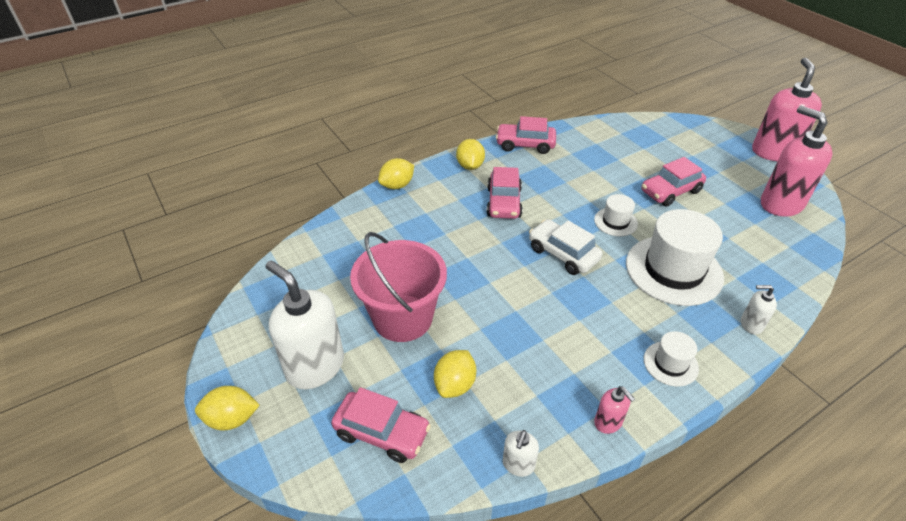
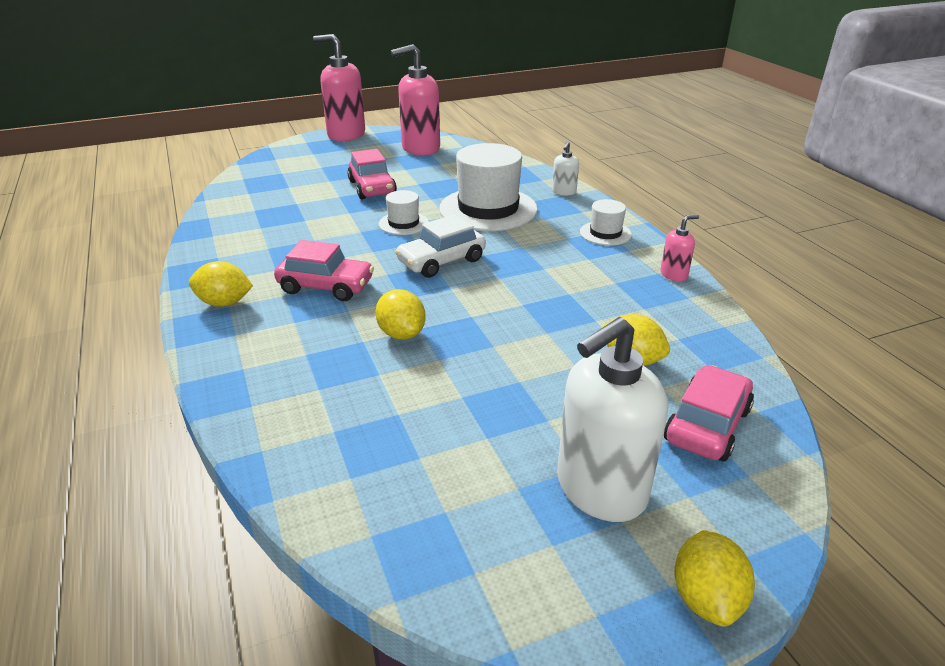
camera: 80 degrees left, 10 degrees down
pink bucket [350,232,447,342] -> none
yellow lemon [378,158,414,189] -> yellow lemon moved to [375,289,426,340]
pink car [496,116,556,154] -> none
white soap dispenser [503,430,539,477] -> none

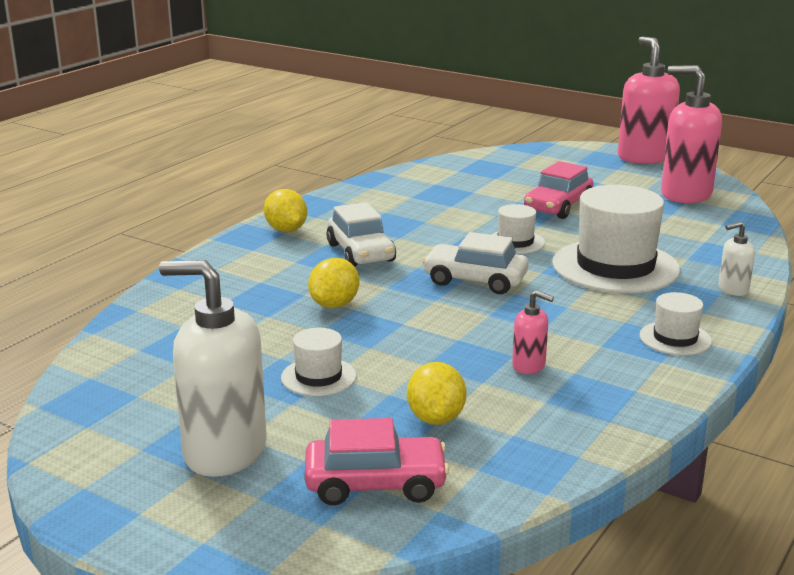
camera: 55 degrees right, 10 degrees down
pink car [274,240,374,301] -> white car [327,202,396,266]
pink soap dispenser [661,214,699,281] -> pink soap dispenser moved to [512,290,554,374]
yellow lemon [674,530,755,627] -> none
none -> white hat [281,328,356,396]

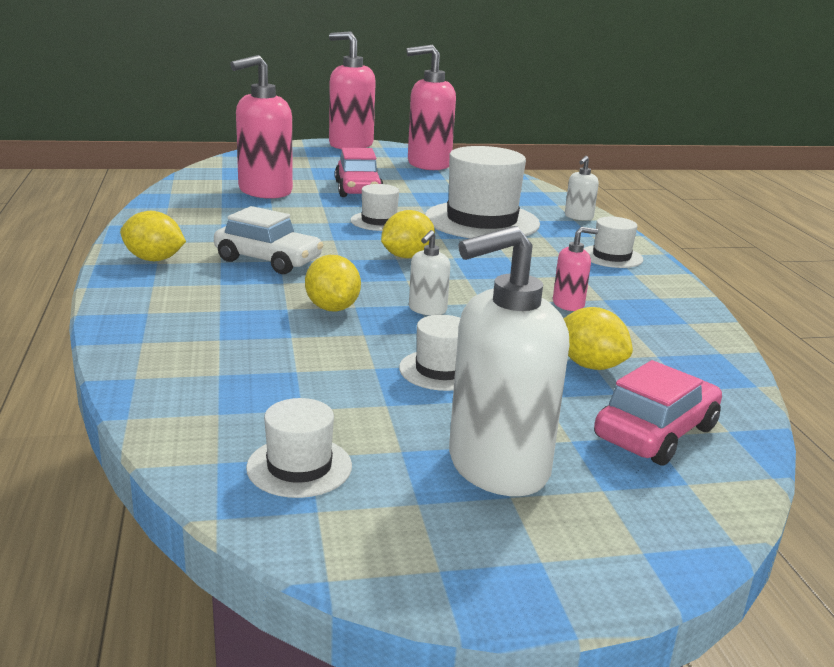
camera: 45 degrees left, 0 degrees up
white car [422,232,529,294] -> yellow lemon [381,210,435,258]
none -> pink soap dispenser [230,55,293,199]
none -> white hat [246,398,352,498]
none -> white soap dispenser [409,230,450,315]

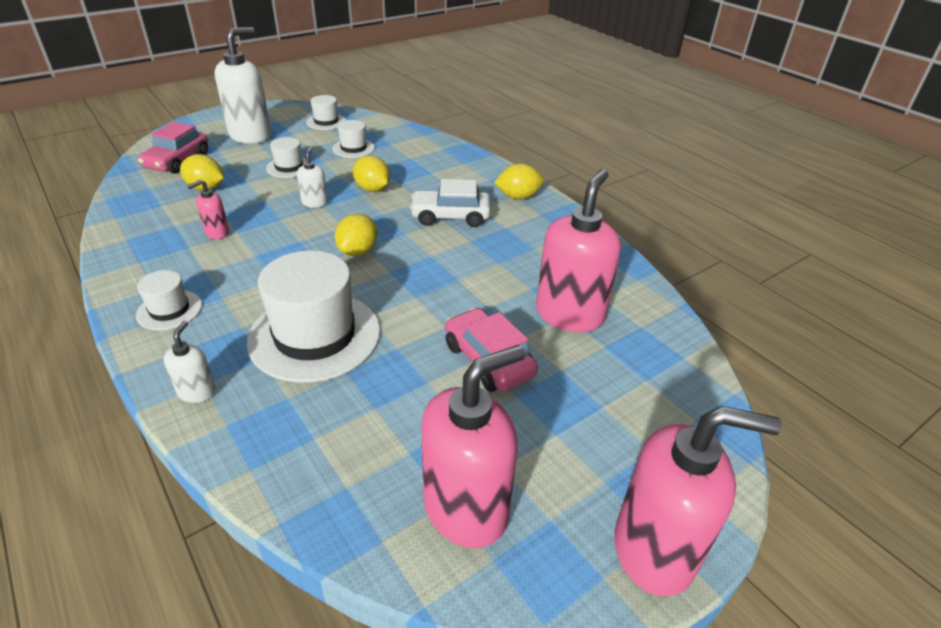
camera: 155 degrees right, 15 degrees up
white hat [350,184,399,231] -> white hat moved to [332,120,375,158]

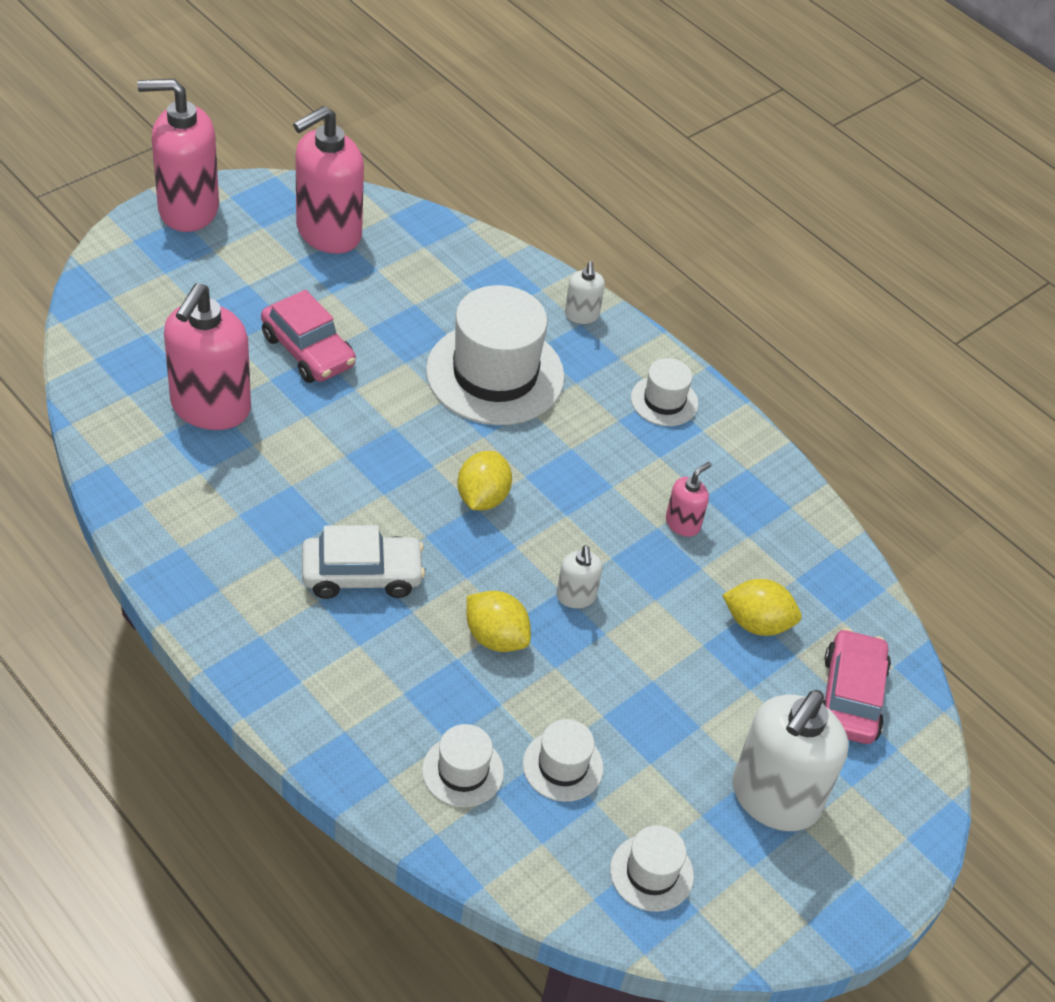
camera: 170 degrees right, 10 degrees up
white hat [266,137,307,178] -> white hat moved to [422,724,504,807]
yellow lemon [494,164,544,199] -> none

